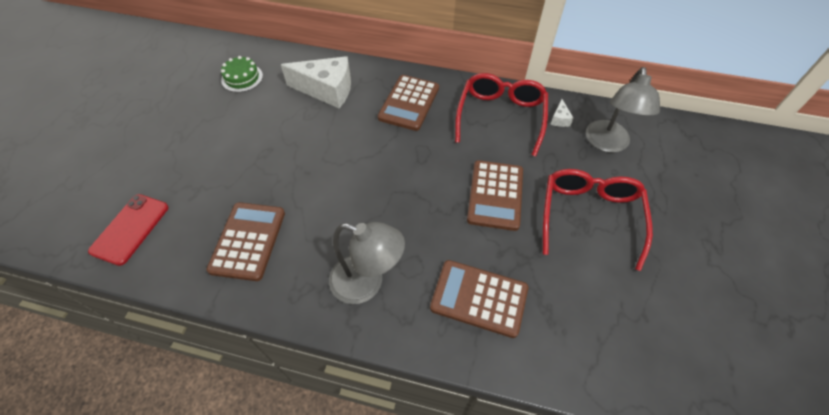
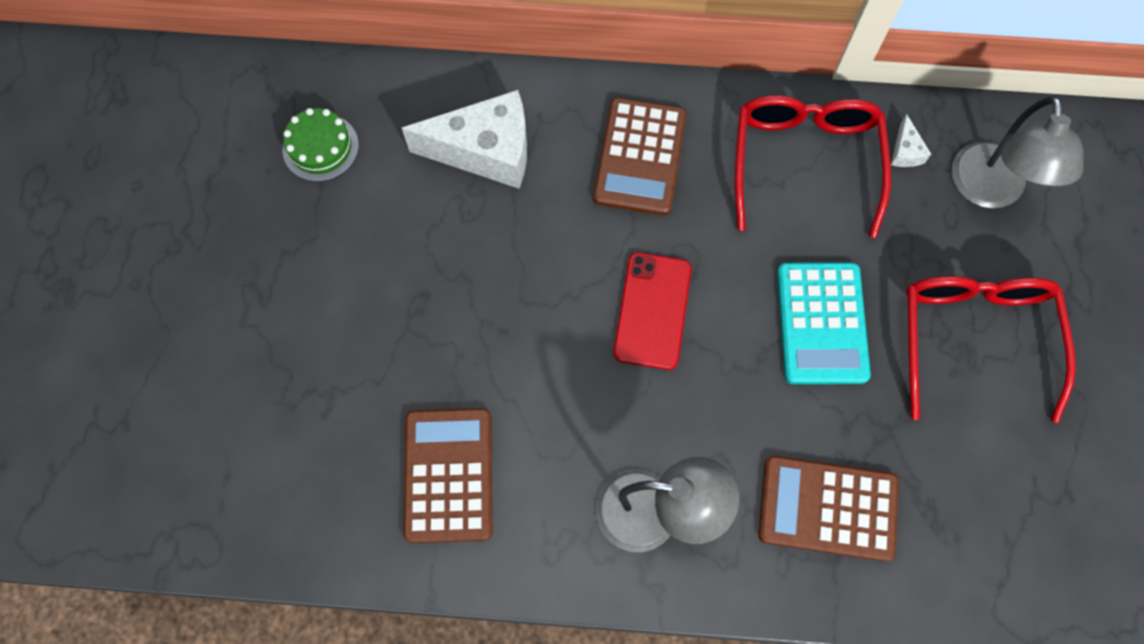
camera: 10 degrees left, 15 degrees up
red phone [88,194,168,266] -> red phone moved to [613,252,692,370]
brown calculator [467,160,523,231] -> turquoise calculator [777,263,871,384]

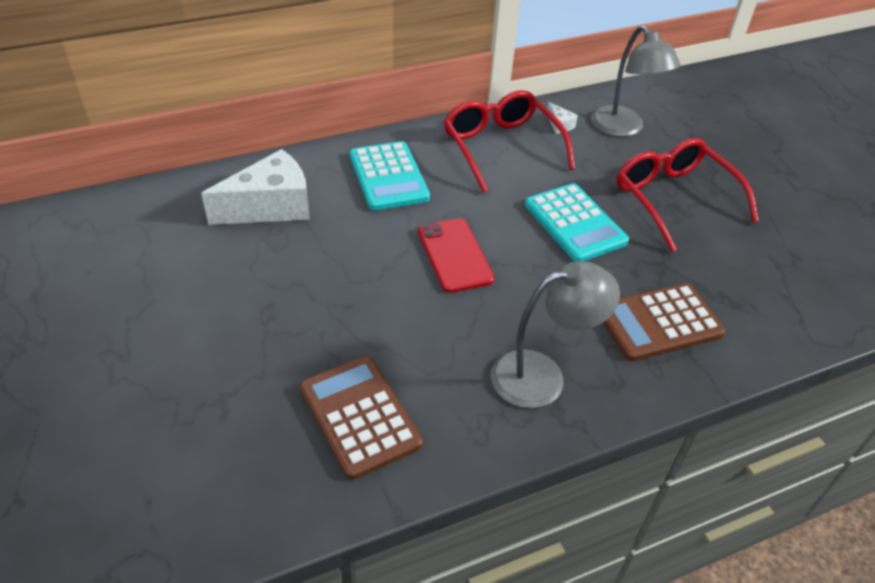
camera: 30 degrees left, 25 degrees down
green cake [282,108,359,182] -> none
brown calculator [593,98,687,216] -> turquoise calculator [350,141,430,211]

